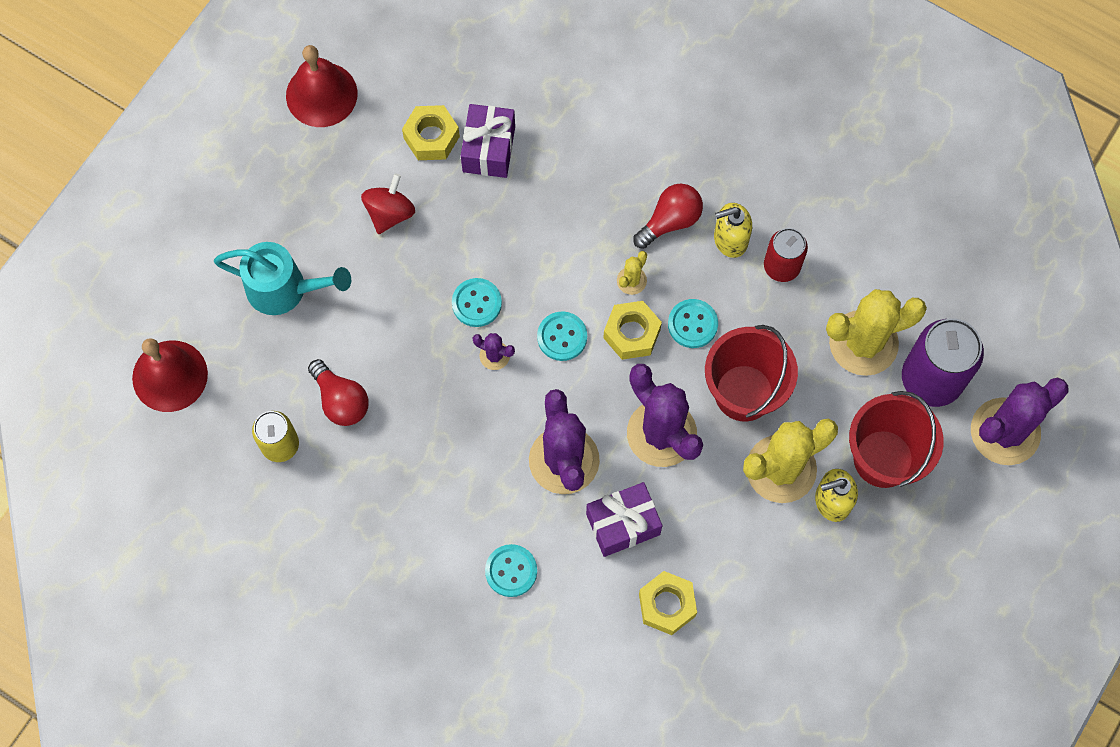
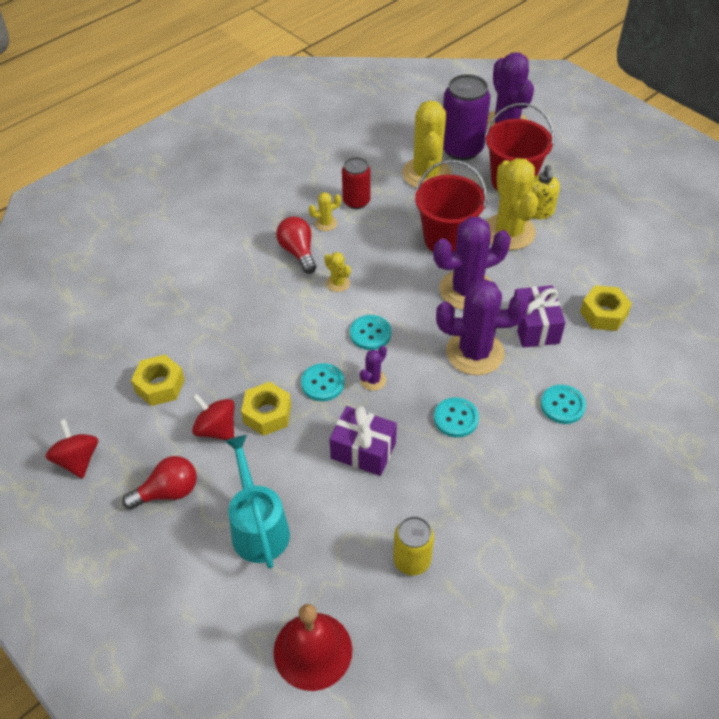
camera: 75 degrees left, 20 degrees down
turquoise watering can [214,242,351,315] -> turquoise watering can turned 45 degrees counterclockwise [225,435,290,569]
red bell [286,45,358,127] -> red spinning top [46,419,98,479]
red light bulb [308,359,369,426] -> red light bulb moved to [122,456,197,510]
purple gift [461,104,515,178] -> purple gift moved to [329,406,397,476]
yellow nut [603,301,662,360] -> yellow nut moved to [241,382,291,436]
turquoise button [668,299,718,348] -> turquoise button moved to [434,397,479,437]
yellow soap dispenser [714,203,752,258] -> yellow cactus [309,192,341,231]

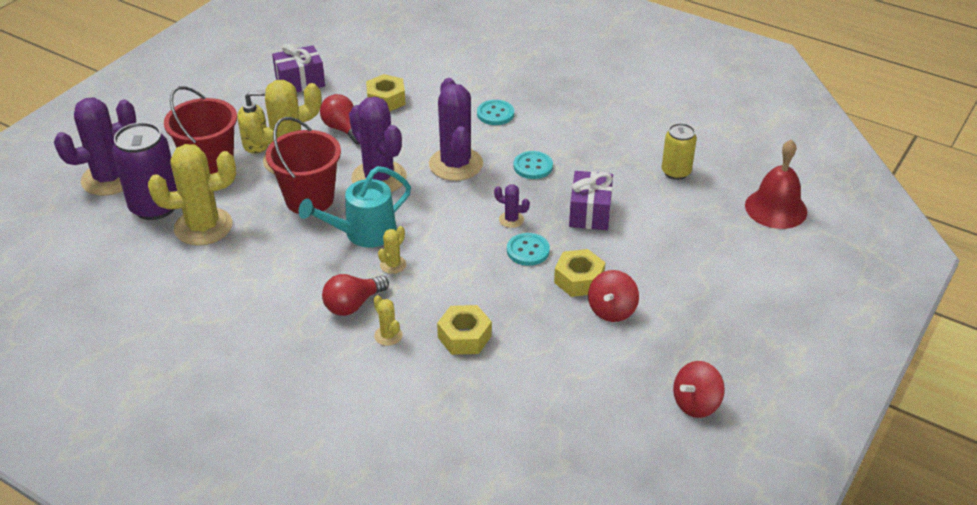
camera: 105 degrees left, 10 degrees down
red light bulb [122,456,197,510] -> red light bulb moved to [320,94,359,145]
yellow nut [131,355,185,406] -> yellow nut moved to [437,305,492,355]
turquoise watering can [225,435,290,569] -> turquoise watering can moved to [299,166,411,247]
yellow cactus [309,192,341,231] -> yellow cactus moved to [374,295,403,346]
red can [342,157,371,209] -> none
turquoise button [350,315,391,350] -> none
purple gift [514,285,566,348] -> purple gift moved to [272,44,325,92]

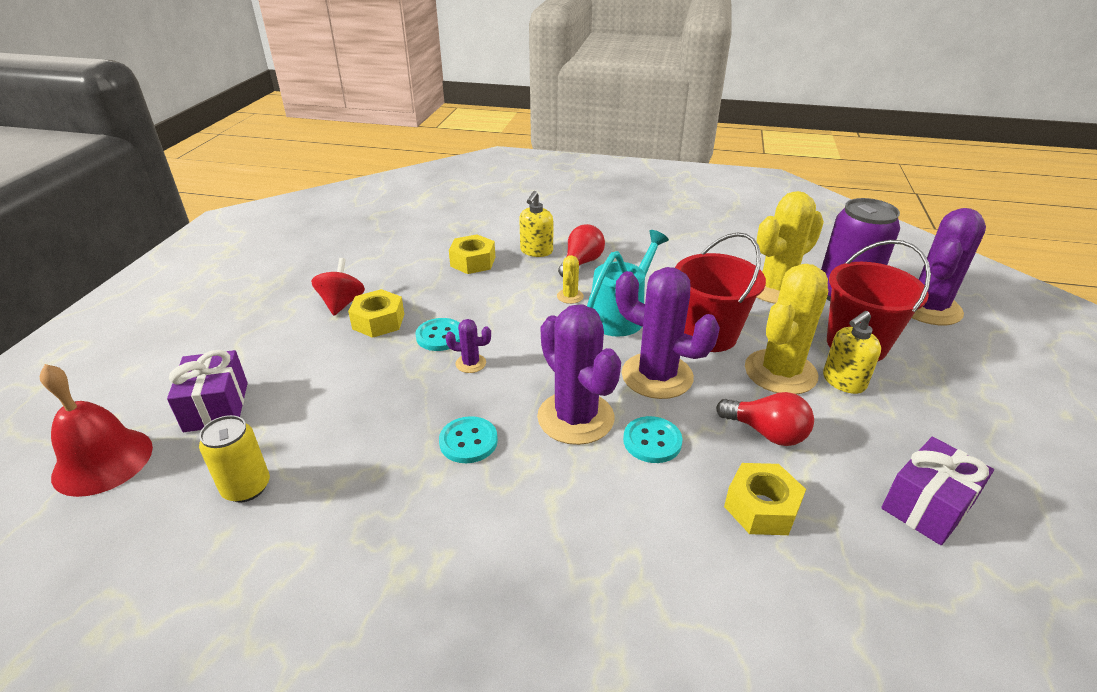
camera: 160 degrees right, 5 degrees down
yellow cactus [374,295,403,346] -> yellow soap dispenser [519,191,553,257]
turquoise button [477,100,514,125] -> turquoise button moved to [623,416,683,463]
purple gift [569,171,613,230] -> purple gift moved to [167,350,248,432]
red spinning top [673,361,725,418] -> none

